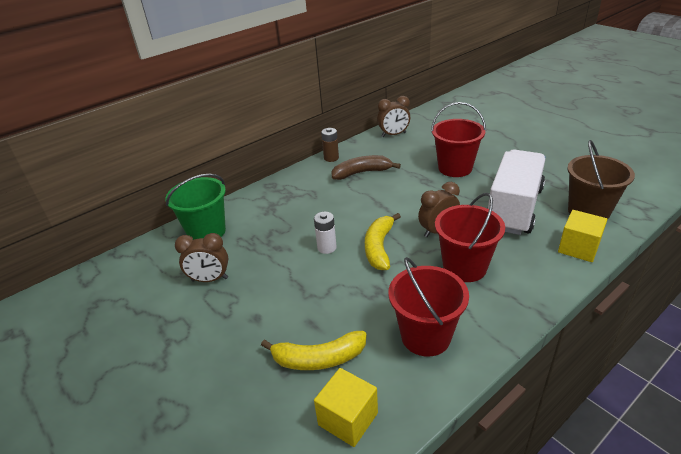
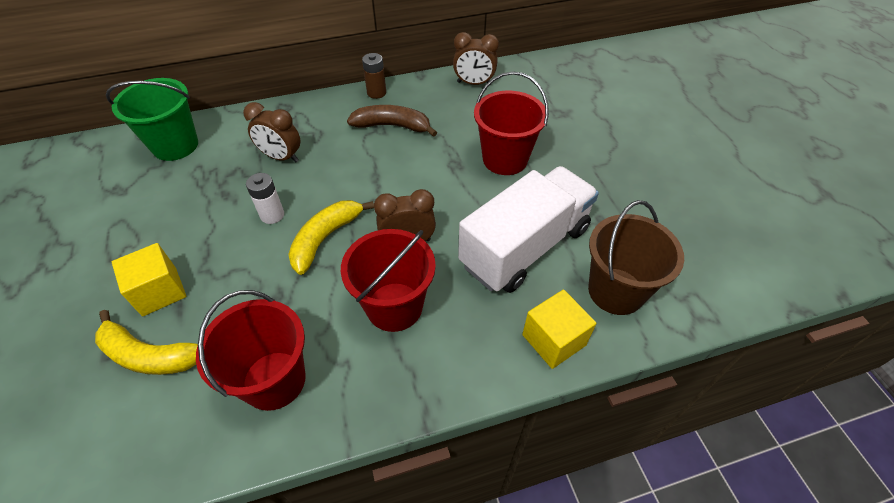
camera: 20 degrees right, 15 degrees up
brown clock [175,233,228,282] -> brown clock moved to [243,102,301,162]
yellow cube [314,368,378,447] -> yellow cube moved to [112,243,186,316]

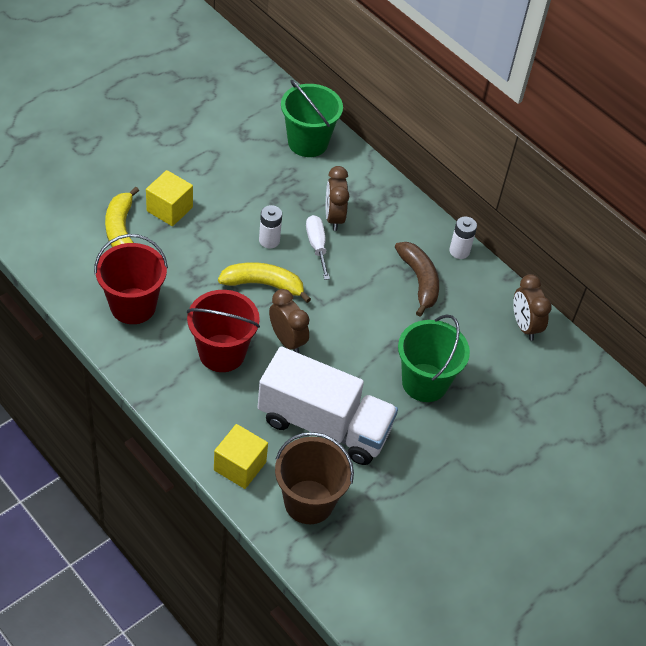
camera: 60 degrees right, 0 degrees up
brown battery [362,53,386,99] -> white battery [449,217,477,259]
red bucket [474,71,549,175] -> green bucket [398,314,470,402]
none -> white screwdriver [306,215,330,280]

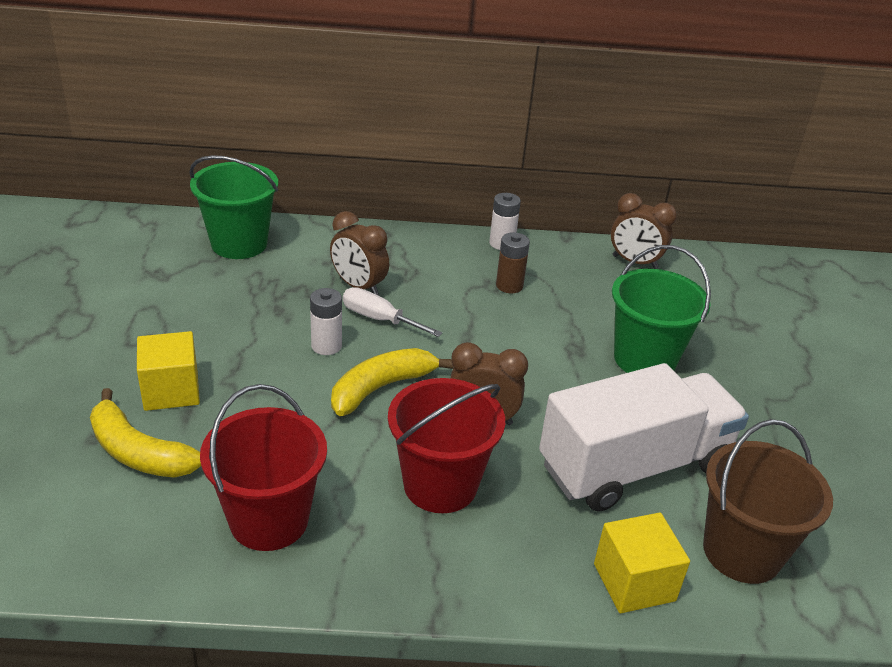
camera: 45 degrees left, 15 degrees down
brown banana [395,242,439,317] -> brown battery [496,232,530,293]

